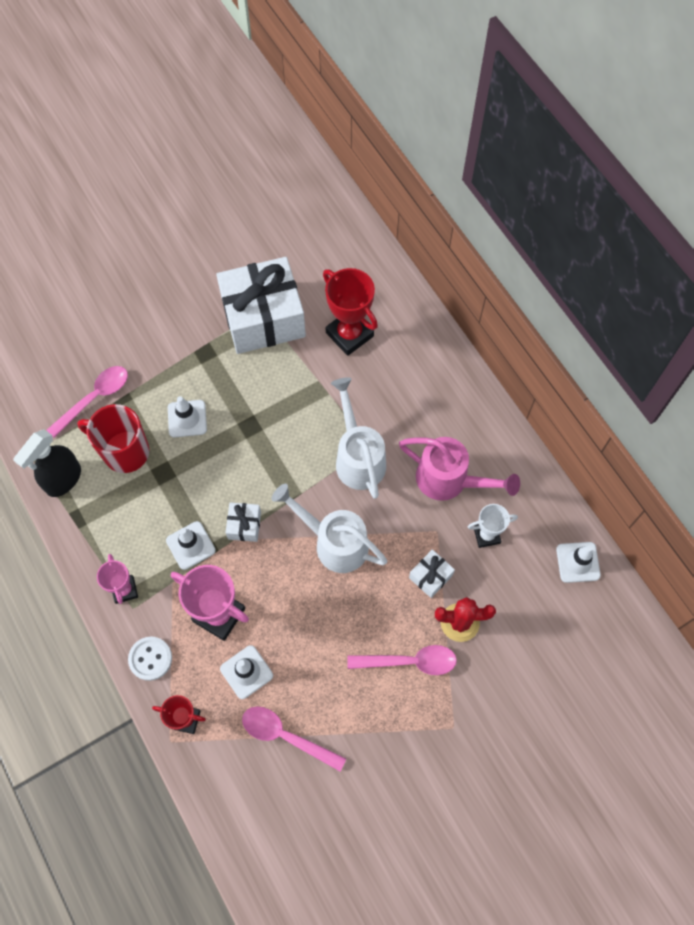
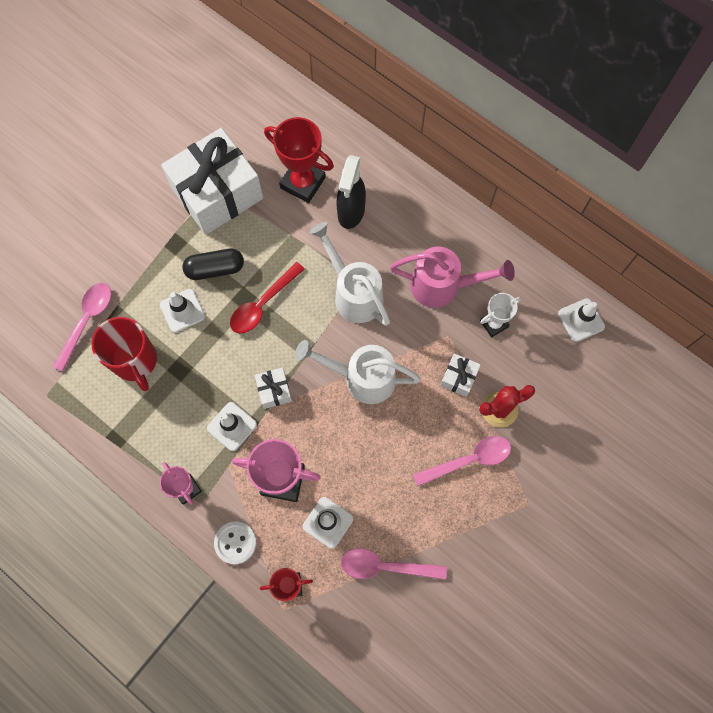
camera: 20 degrees left, 5 degrees up
black spray bottle [13,429,81,497] -> black spray bottle moved to [336,155,366,229]
red mug [77,404,149,473] -> red mug turned 120 degrees counterclockwise [92,317,157,391]
none -> black capsule [182,249,244,280]
none -> red spoon [230,262,305,334]

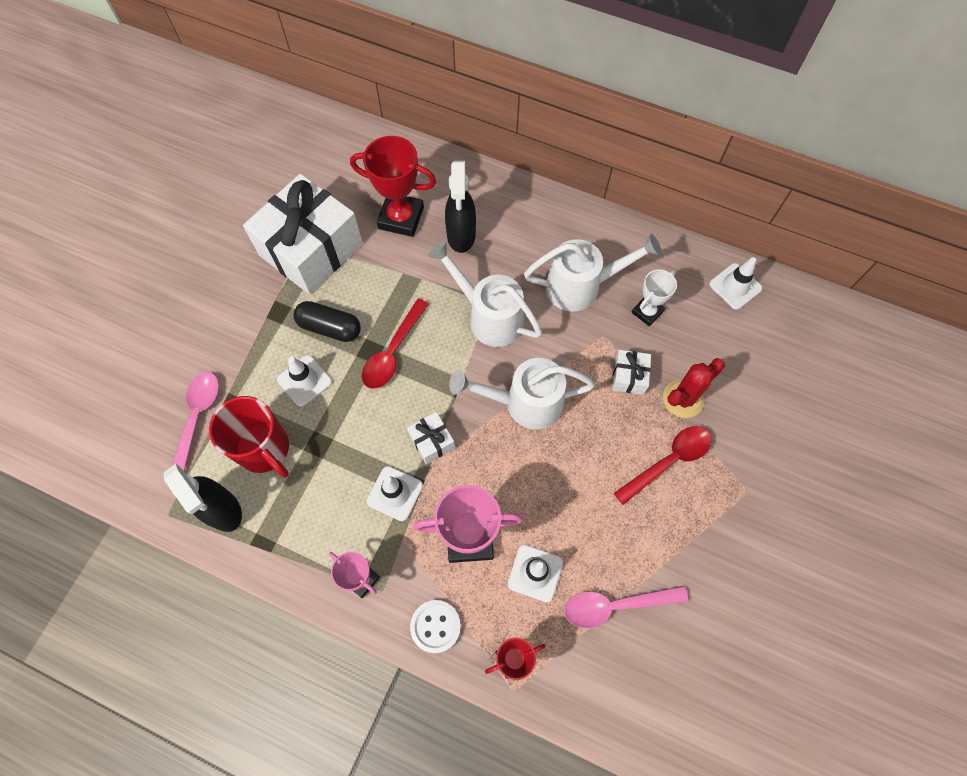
camera: 15 degrees left, 5 degrees down
black capsule [182,249,244,280] -> black capsule turned 45 degrees clockwise [294,301,361,342]
pink watering can [390,247,515,308] -> white watering can [524,234,662,312]
pink spoon [413,436,511,486] -> red spoon [614,426,712,505]
none -> black spray bottle [164,464,242,532]

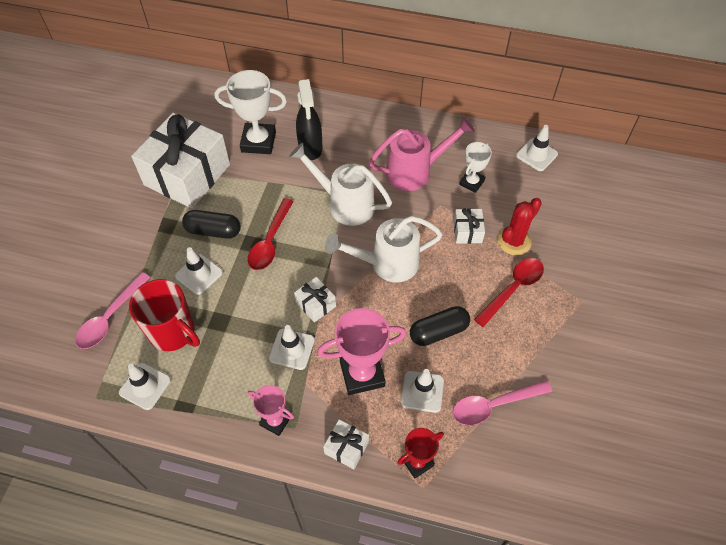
camera: 10 degrees left, 10 degrees down
black spray bottle [164,464,242,532] -> white traffic cone [119,363,171,410]
pink spoon [172,372,219,471] -> pink spoon turned 150 degrees counterclockwise [75,272,150,349]
red trophy [350,136,436,237] -> white trophy [215,70,287,154]
white button [410,600,461,653] -> white gift [323,419,369,469]
white watering can [524,234,662,312] -> pink watering can [369,116,475,191]
none -> black capsule [410,306,470,346]

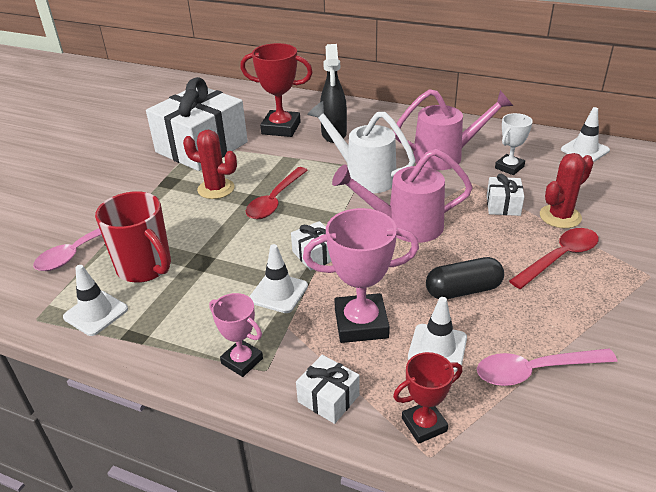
camera: 10 degrees right, 20 degrees down
white traffic cone [175,247,223,295] -> none
black capsule [182,210,241,239] -> red cactus [183,130,237,199]
white trophy [215,70,287,154] -> red trophy [240,43,313,137]
white watering can [325,216,443,282] -> pink watering can [332,149,473,243]

